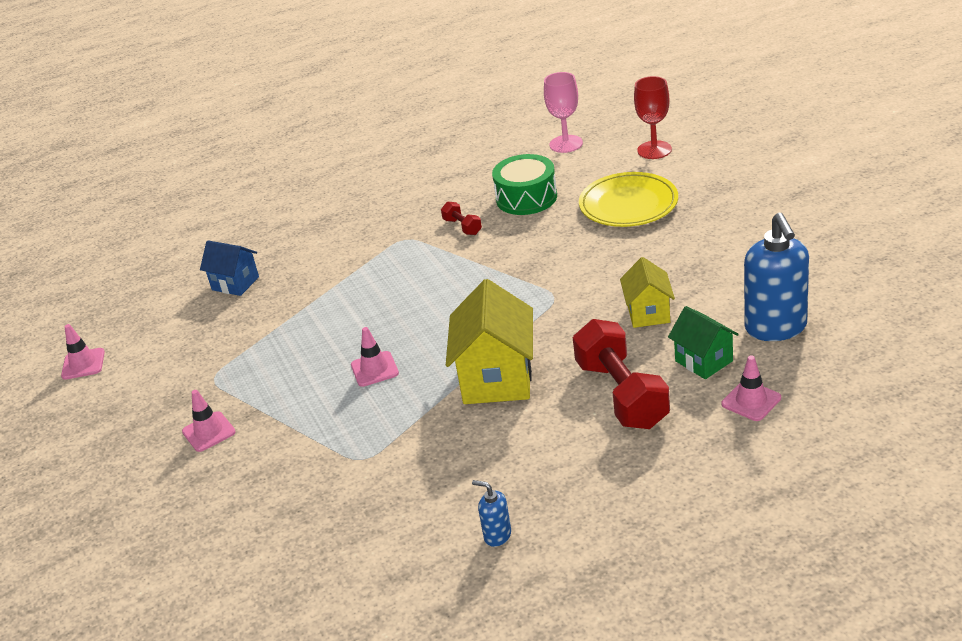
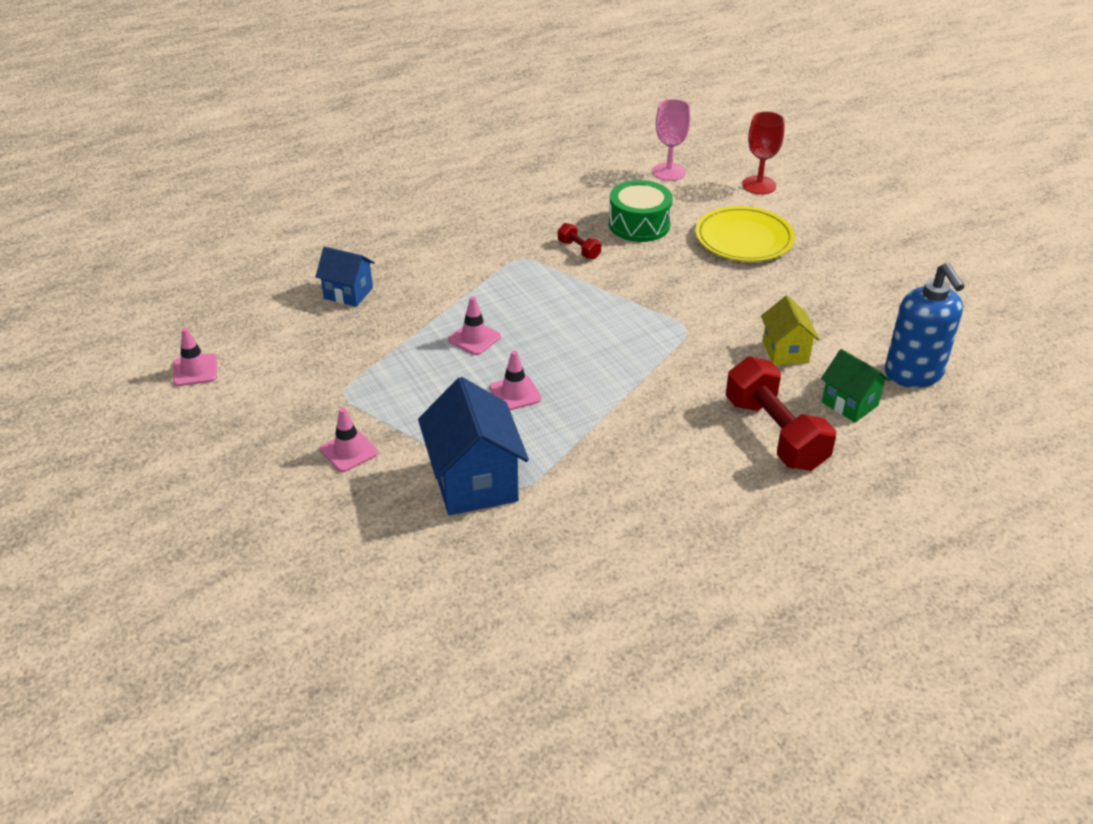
camera: 10 degrees left, 5 degrees up
yellow house [446,279,533,404] -> none
blue soap dispenser [472,480,511,547] -> none
pink traffic cone [722,355,781,421] -> pink traffic cone moved to [448,296,501,355]
none -> blue house [418,377,529,515]

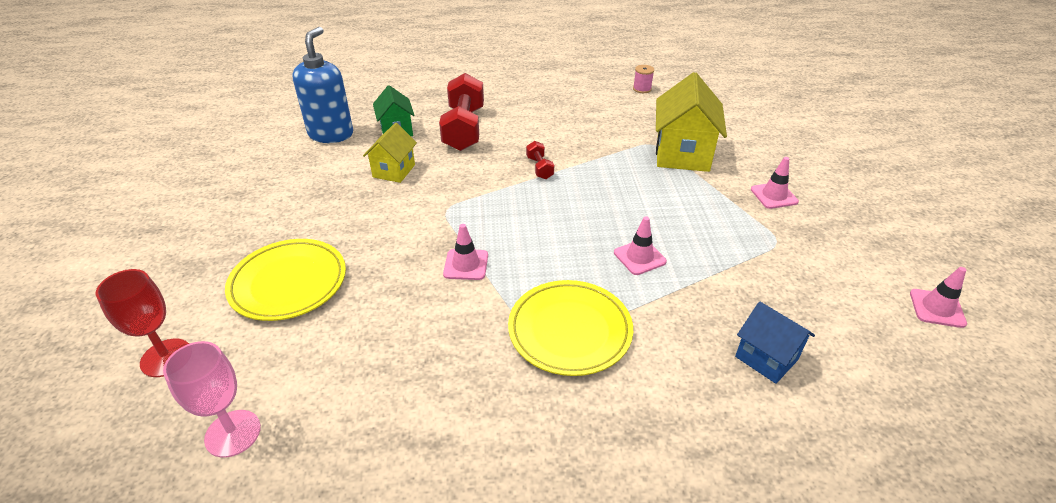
camera: 155 degrees left, 0 degrees up
blue house [418,377,529,515] -> yellow house [656,72,727,172]
pink traffic cone [489,351,542,410] -> pink traffic cone moved to [443,224,488,280]
red dumbbell [558,223,601,259] -> red dumbbell moved to [526,141,554,179]
green drum [609,180,673,242] -> none
none -> yellow plate [508,280,633,376]
none -> pink spool [633,65,654,93]

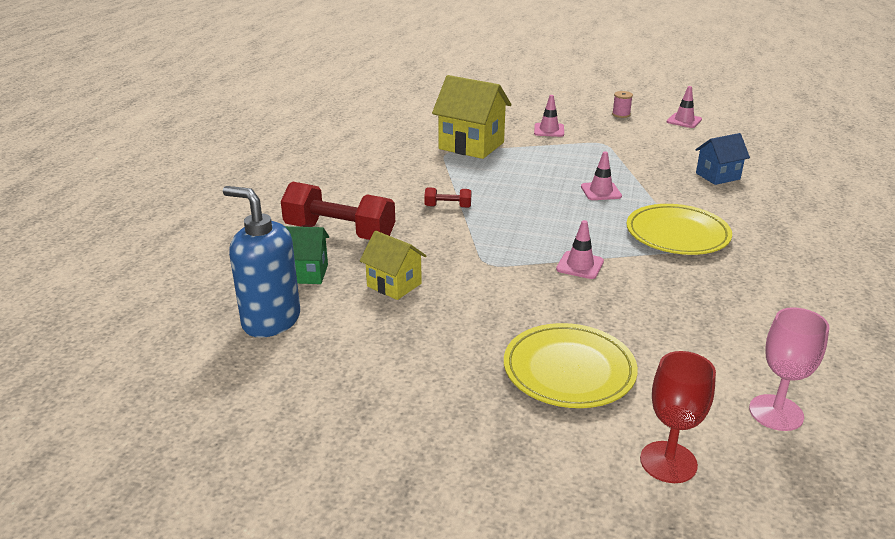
camera: 70 degrees left, 10 degrees down
pink spool [633,65,654,93] -> pink spool moved to [612,91,633,118]

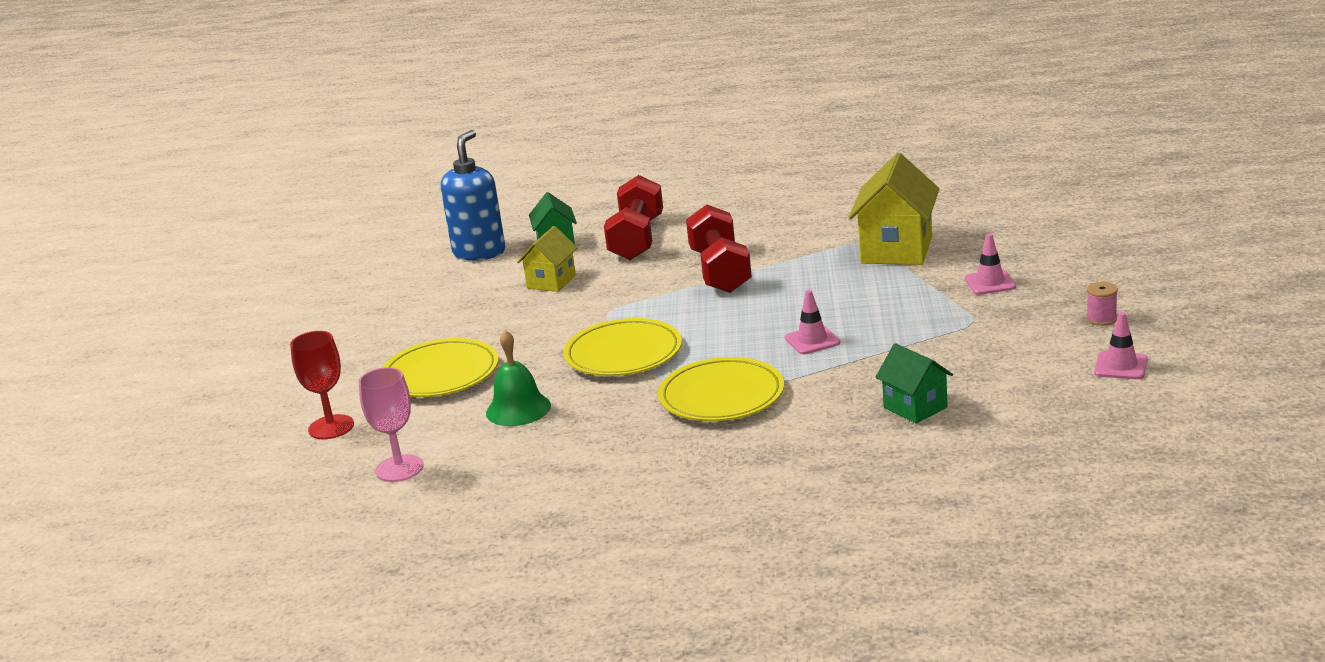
camera: 80 degrees right, 5 degrees down
red dumbbell [424,187,471,208] -> red dumbbell [686,204,752,293], size x2.20
pink traffic cone [556,220,604,279] -> yellow plate [563,318,682,376]
blue house [695,133,750,185] -> green house [876,343,953,423]
none -> green bell [486,330,551,426]

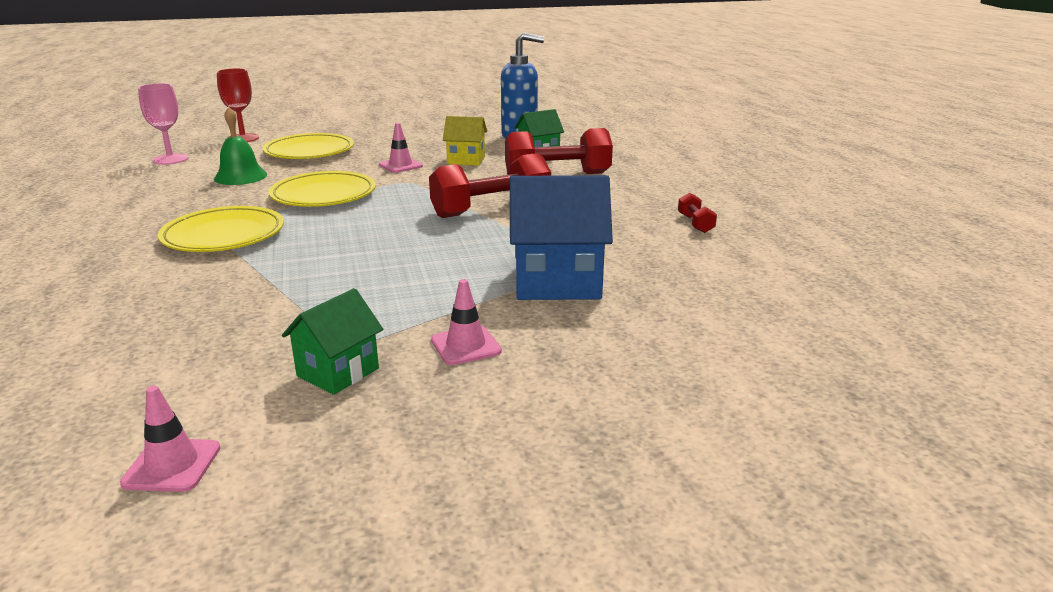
camera: 70 degrees right, 0 degrees up
pink traffic cone [785,290,840,354] -> pink traffic cone moved to [379,123,423,173]
yellow house [848,153,939,265] -> blue house [510,175,613,300]
green house [876,343,953,423] -> green house moved to [282,288,383,395]
pink spool [1087,282,1118,326] -> none
none -> red dumbbell [678,192,717,233]

